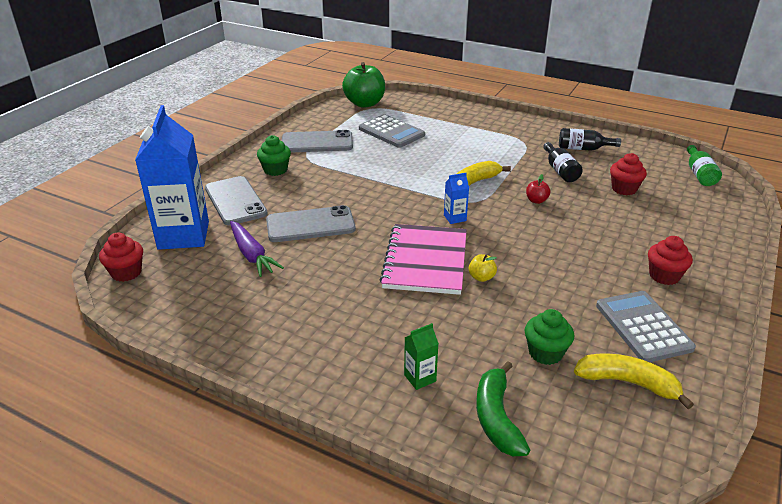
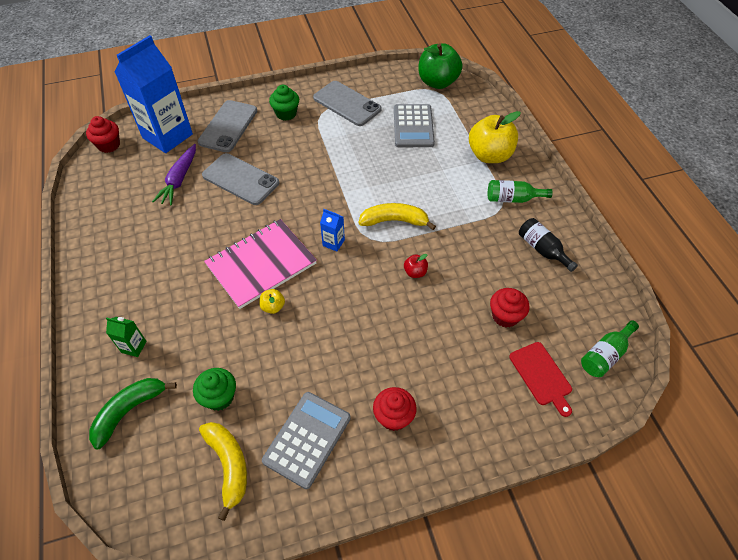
camera: 45 degrees right, 20 degrees up
black bottle [543,142,583,182] -> none
none -> yellow apple [469,111,521,163]
none -> green bottle [488,180,553,203]
none -> red cutting board [509,342,572,417]

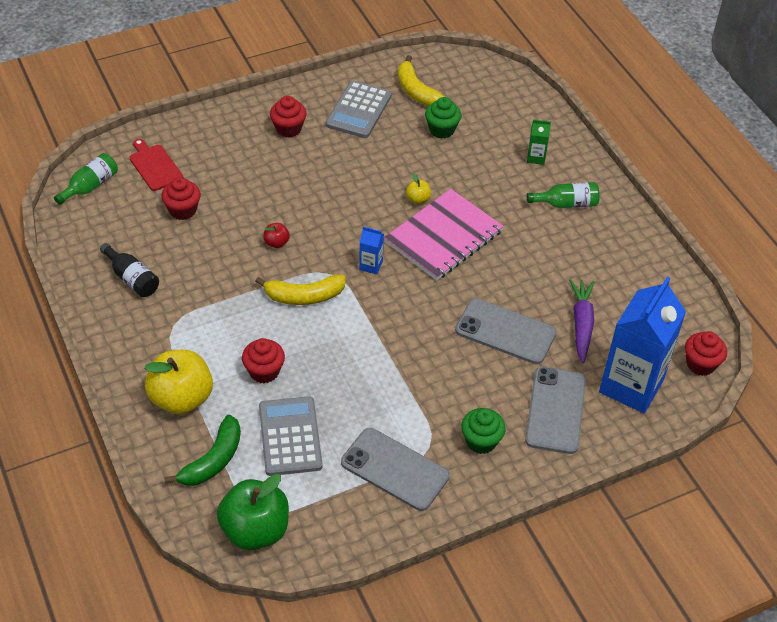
camera: 170 degrees right, 5 degrees down
green banana [89,378,177,450] -> green banana moved to [164,415,241,486]
green bottle [488,180,553,203] -> green bottle moved to [527,182,600,208]
none -> red cupcake [242,338,285,383]

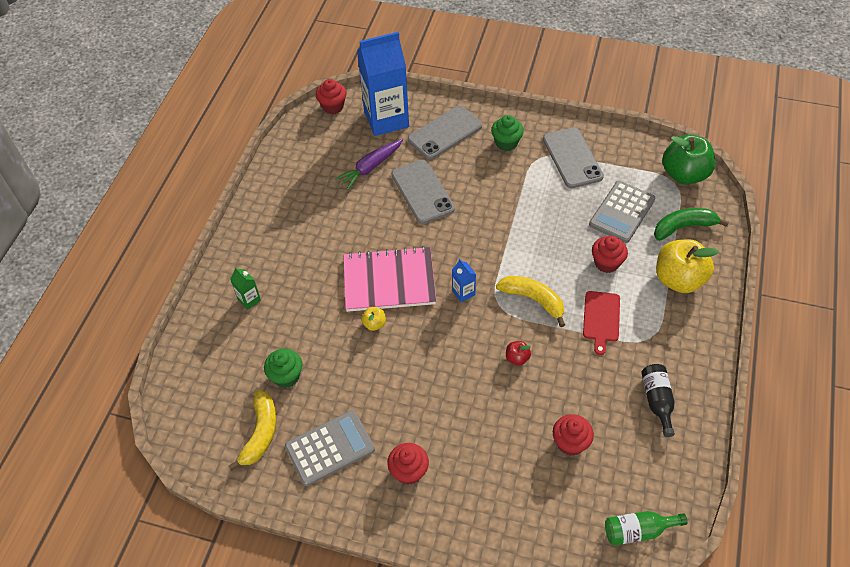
camera: 135 degrees left, 5 degrees up
red cutting board [129,139,183,191] -> red cutting board moved to [583,291,620,355]
green bottle [527,182,600,208] -> none

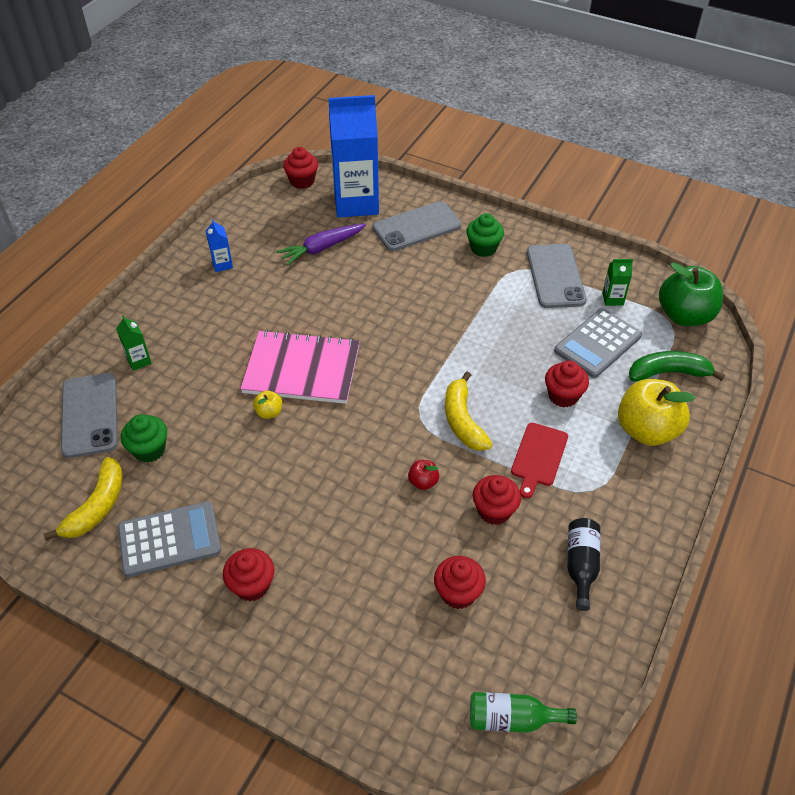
camera: 10 degrees right, 5 degrees down
grey phone [391,160,455,224] -> grey phone moved to [61,373,118,458]
blue carton [452,259,476,302] -> blue carton moved to [206,219,233,272]
yellow banana [496,276,565,327] -> yellow banana turned 150 degrees counterclockwise [445,372,493,451]
none -> red cupcake [473,475,521,525]
none -> green carton [602,259,633,306]

